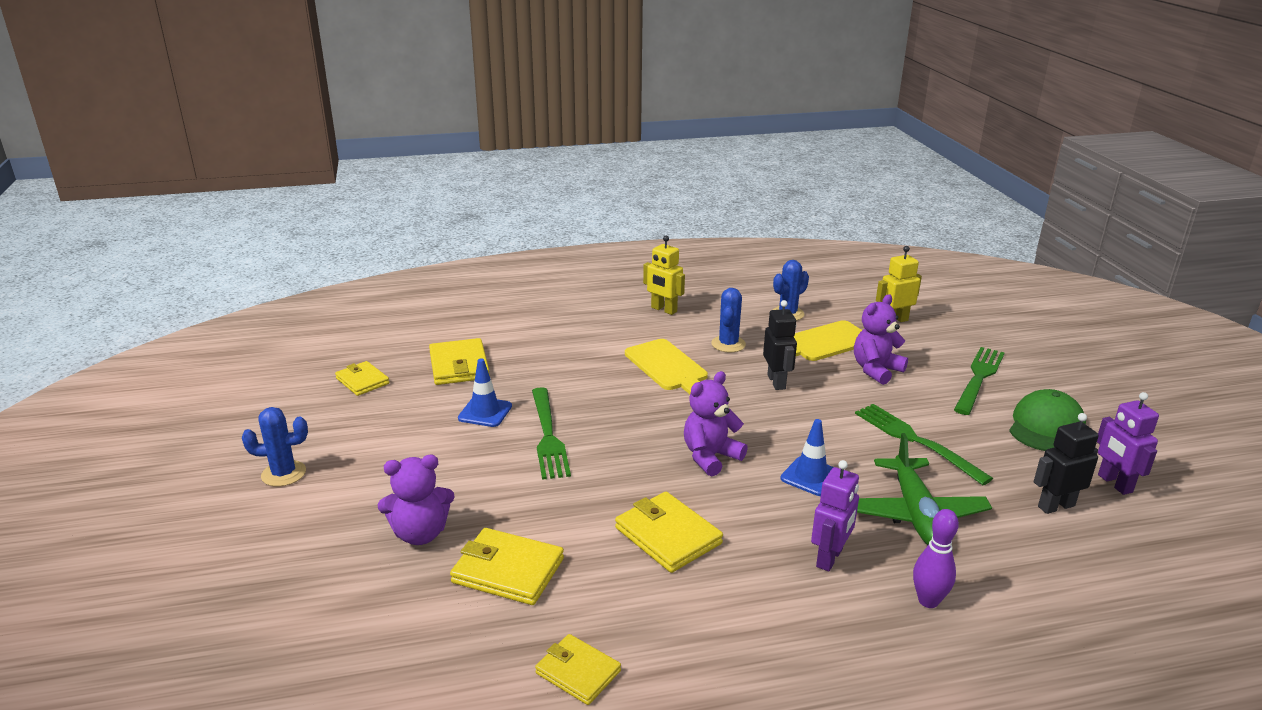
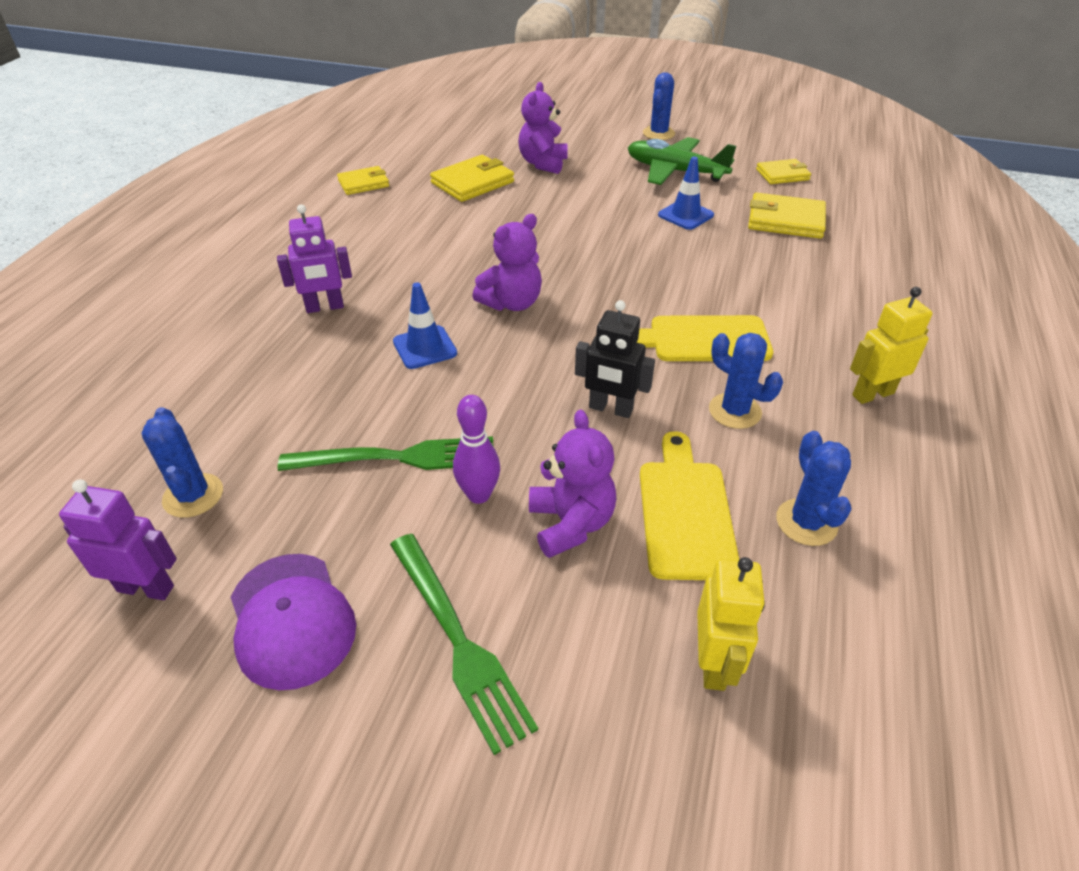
camera: 120 degrees right, 15 degrees up
green fork [532,387,571,480] -> none
yellow wallet [615,492,723,573] -> none
purple teddy bear [684,371,748,477] -> purple teddy bear turned 60 degrees clockwise [472,214,542,311]
purple robot [811,460,859,571] -> purple robot turned 75 degrees counterclockwise [277,204,352,313]
green plane [857,433,992,545] -> green plane moved to [628,137,736,185]
purple bowling pin [913,509,959,608] -> purple bowling pin moved to [453,395,500,504]
green cap [1009,389,1086,451] -> purple cap [231,554,356,690]
black robot [1034,413,1099,514] -> blue cactus [141,407,223,518]

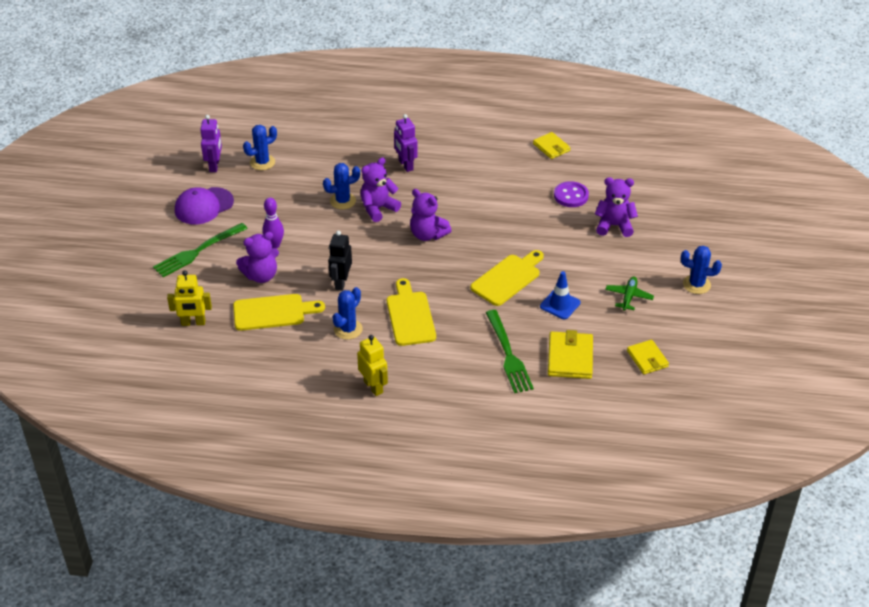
camera: 80 degrees right, 0 degrees up
green fork [278,436,494,471] -> green fork moved to [486,310,534,393]
blue traffic cone [393,282,457,369] -> purple teddy bear [360,157,401,222]
yellow wallet [430,155,514,202] -> purple button [554,181,589,207]
green plane [628,137,736,185] -> green plane [605,276,654,311], size x0.56
blue cactus [776,431,851,546] -> blue cactus moved to [323,163,360,210]
none -> yellow cutting board [470,250,544,306]

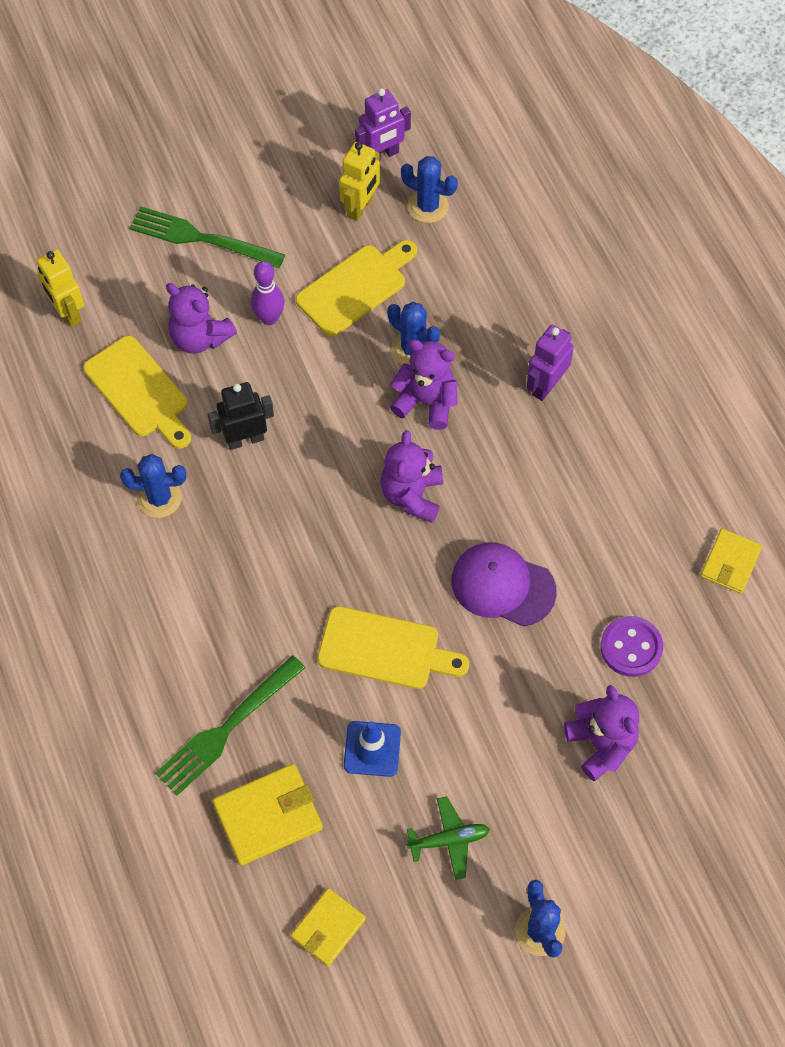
camera: 60 degrees right, 20 degrees up
purple cap [175,187,234,224] -> purple cap moved to [452,542,557,626]
yellow robot [357,335,388,396] -> yellow robot moved to [339,142,380,221]
yellow cutting board [387,278,436,346] -> yellow cutting board moved to [296,240,417,336]

